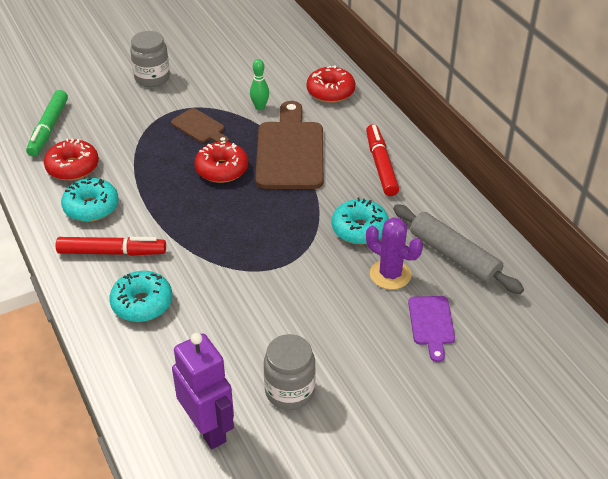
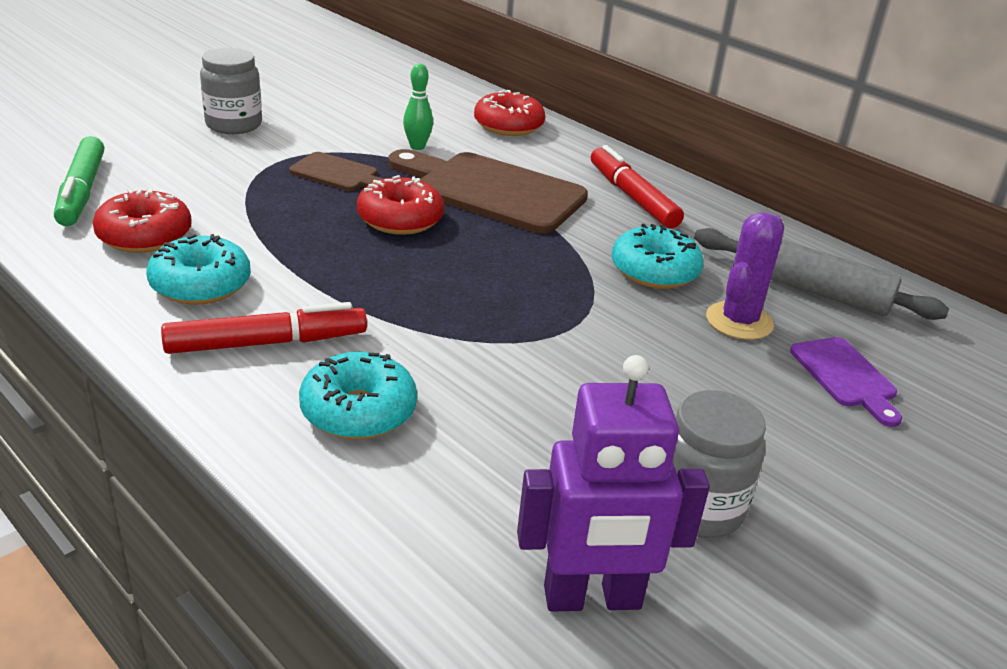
camera: 20 degrees left, 10 degrees down
purple robot [172,333,234,449] -> purple robot turned 135 degrees clockwise [517,355,710,612]
brown cutting board [255,101,324,189] -> brown cutting board turned 45 degrees counterclockwise [388,149,588,234]
purple cactus [366,217,423,290] -> purple cactus turned 75 degrees counterclockwise [706,212,784,340]

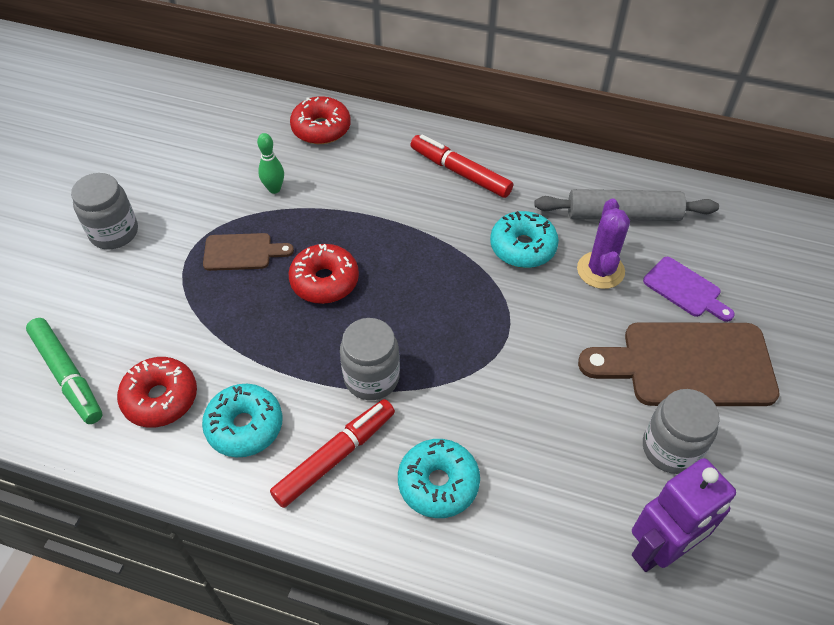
camera: 25 degrees left, 20 degrees up
brown cutting board [388,149,588,234] -> brown cutting board moved to [578,322,779,406]
none -> grey jar [340,318,400,400]

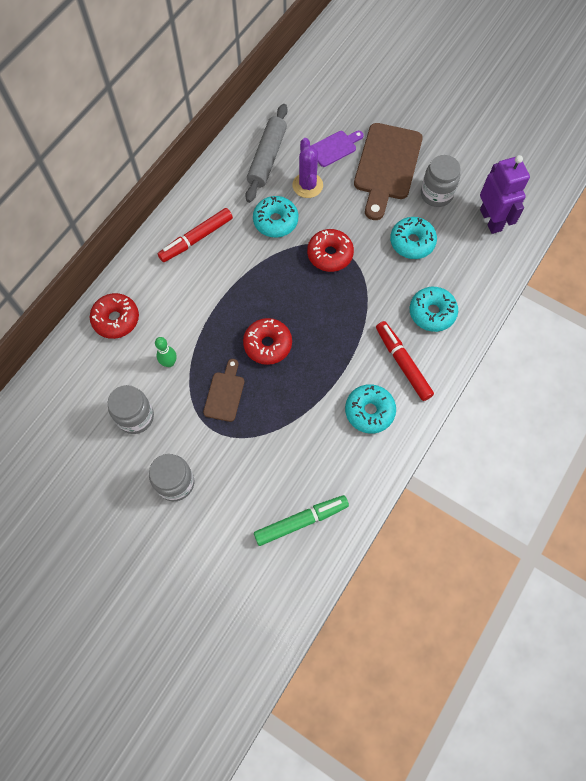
camera: 75 degrees left, 15 degrees up
red donut [117,357,197,428] -> red donut moved to [307,229,354,272]
grey jar [340,318,400,400] -> grey jar moved to [108,385,154,434]
purple cactus [577,198,630,289] -> purple cactus turned 60 degrees clockwise [292,138,323,198]
none -> turquoise donut [390,217,437,259]

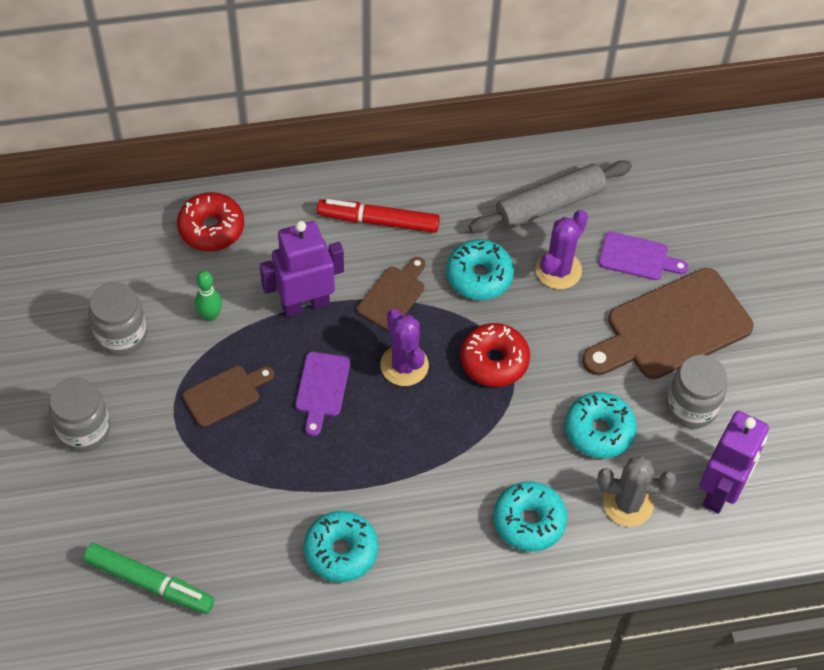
camera: 45 degrees right, 10 degrees down
red donut [243,318,292,365] -> purple cutting board [295,352,350,436]
red marker [376,321,434,401] -> none
none -> purple robot [260,221,344,317]
none -> brown cutting board [357,257,425,331]
none -> purple cactus [380,309,429,386]
none -> grey cactus [597,456,676,527]

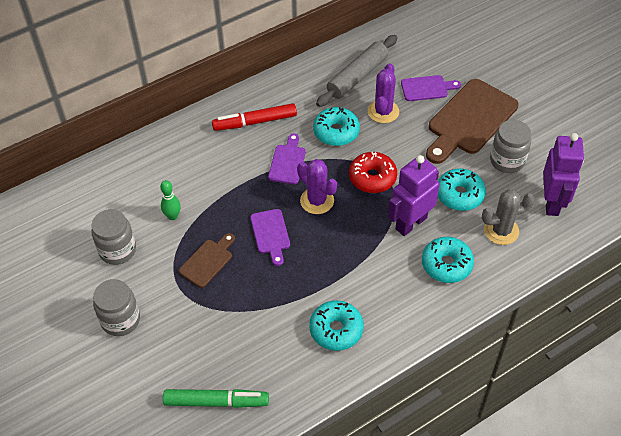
camera: 20 degrees left, 5 degrees down
red donut [177,192,244,251] -> none
purple robot [260,221,344,317] -> purple robot moved to [388,155,440,236]
brown cutting board [357,257,425,331] -> purple cutting board [268,134,306,184]

